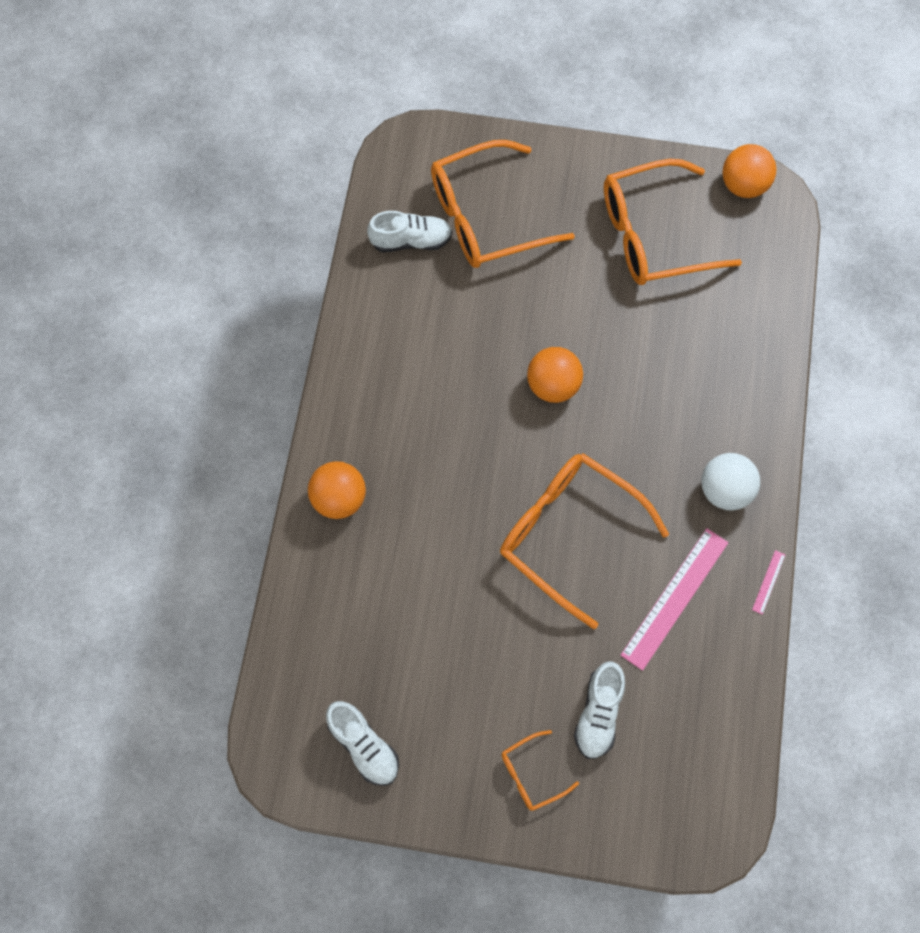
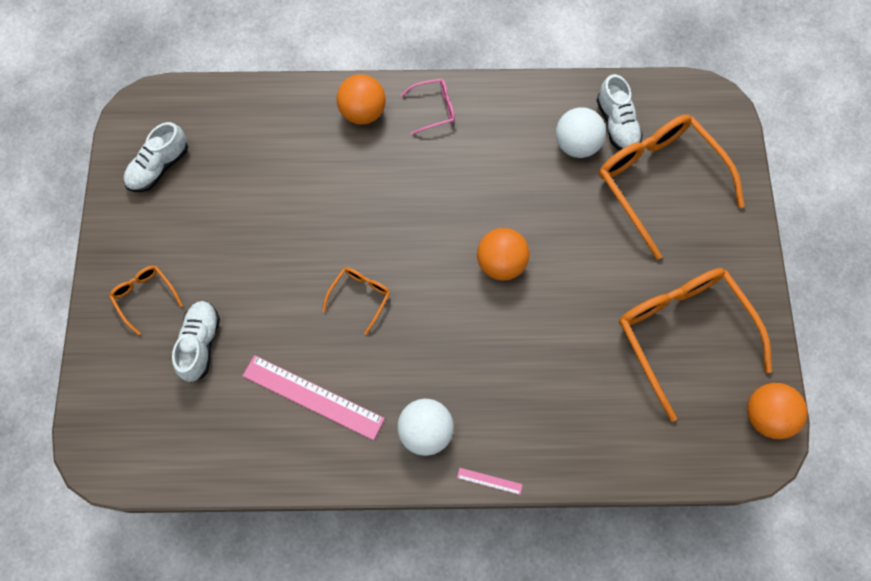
camera: 80 degrees right, 0 degrees up
orange glasses [500,453,669,629] -> orange glasses [322,267,391,335], size x0.45
white shoe [574,662,625,759] -> white shoe turned 90 degrees clockwise [172,301,220,382]
pink ruler [752,550,785,615] -> pink ruler moved to [457,468,523,495]
none -> pink glasses [400,78,455,135]
none -> white ball [556,107,606,158]

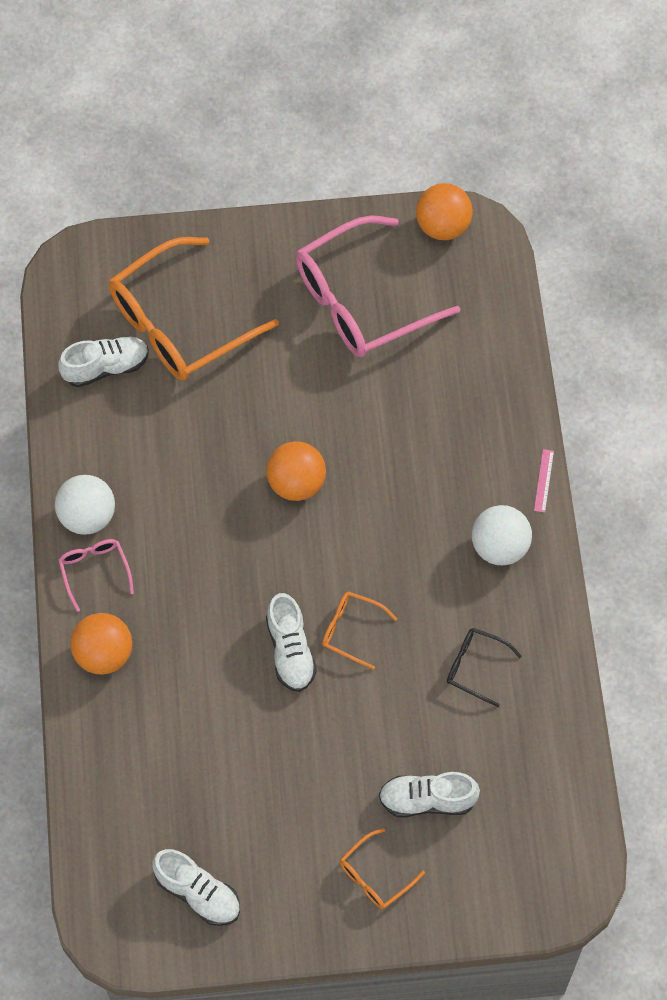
camera: 95 degrees left, 5 degrees down
pink ruler [243,355,385,440] -> black glasses [447,628,522,707]
white ball [556,107,606,158] -> white ball moved to [55,475,115,535]
orange glasses [619,268,772,422] -> pink glasses [296,215,461,357]
none -> white shoe [266,593,317,692]

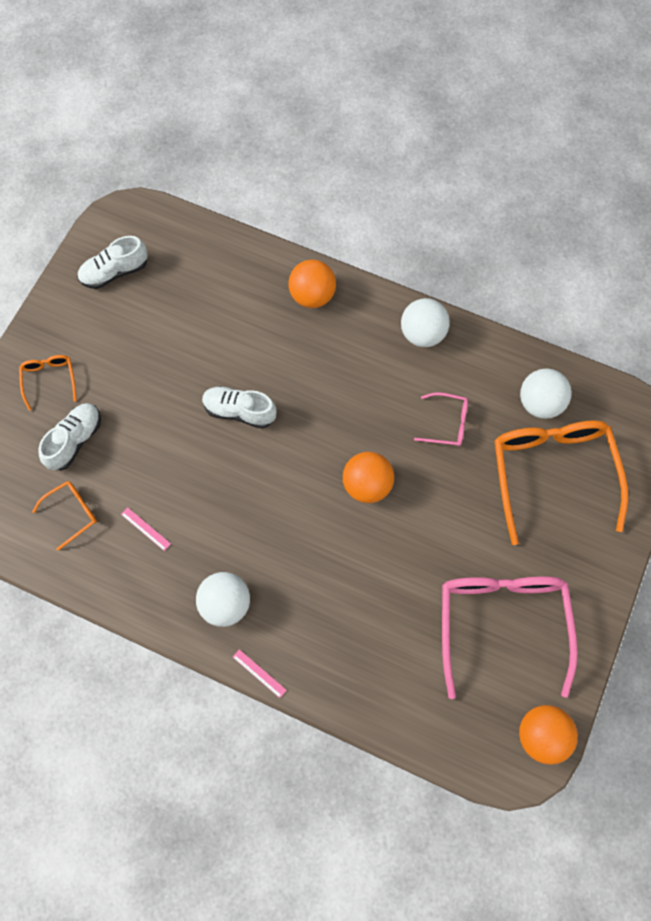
camera: 120 degrees right, 5 degrees up
white shoe [58,336,149,387] -> white ball [520,369,572,419]
pink glasses [58,539,134,612] -> pink glasses moved to [414,392,468,446]
orange glasses [322,591,397,670] -> orange glasses moved to [32,481,97,551]
black glasses [447,628,522,707] -> pink ruler [121,507,171,551]

